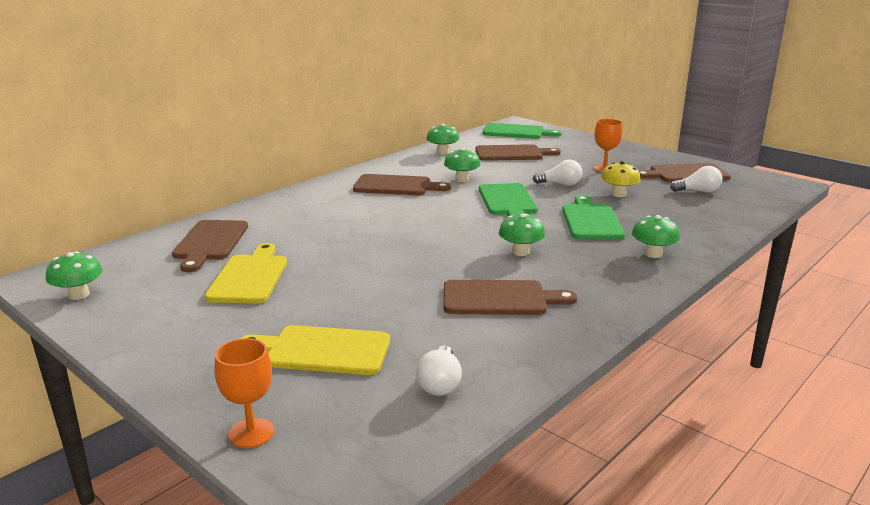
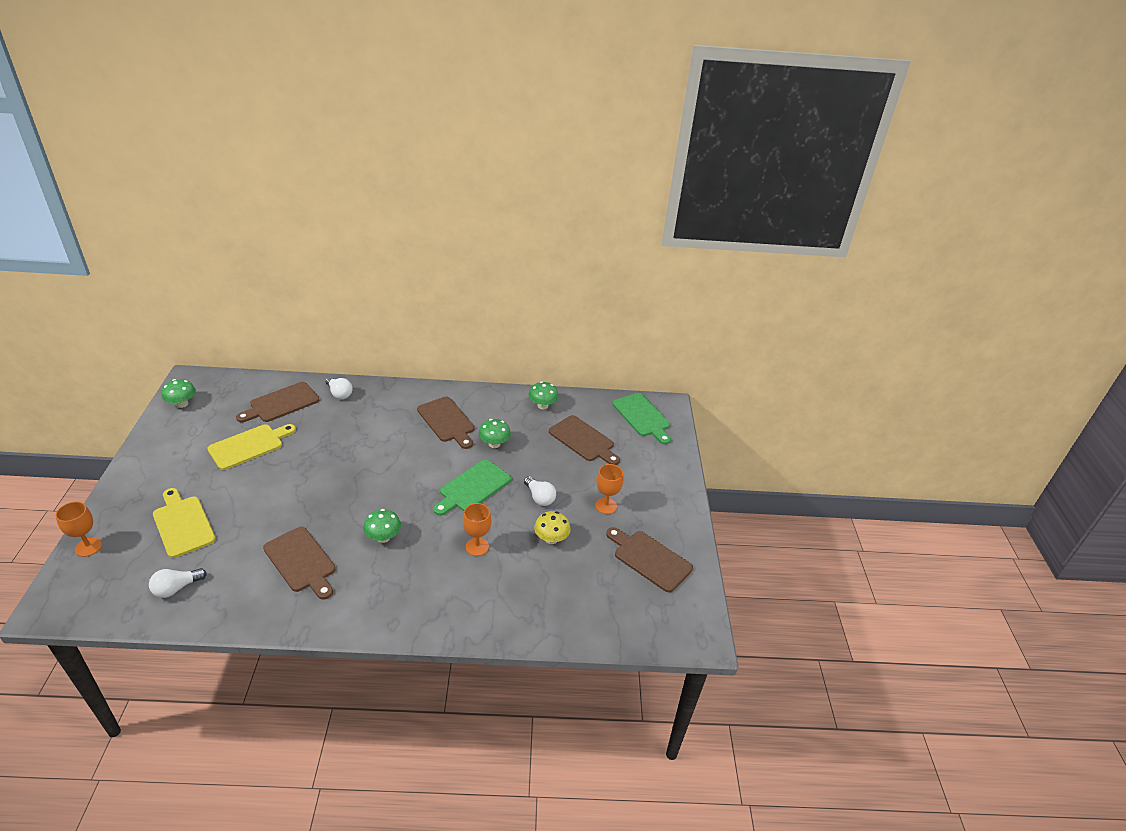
camera: 45 degrees right, 15 degrees up
green cutting board [562,195,625,239] -> orange goblet [463,503,491,556]
green mushroom [632,215,680,258] -> none
white light bulb [670,166,722,193] -> white light bulb moved to [325,377,353,399]

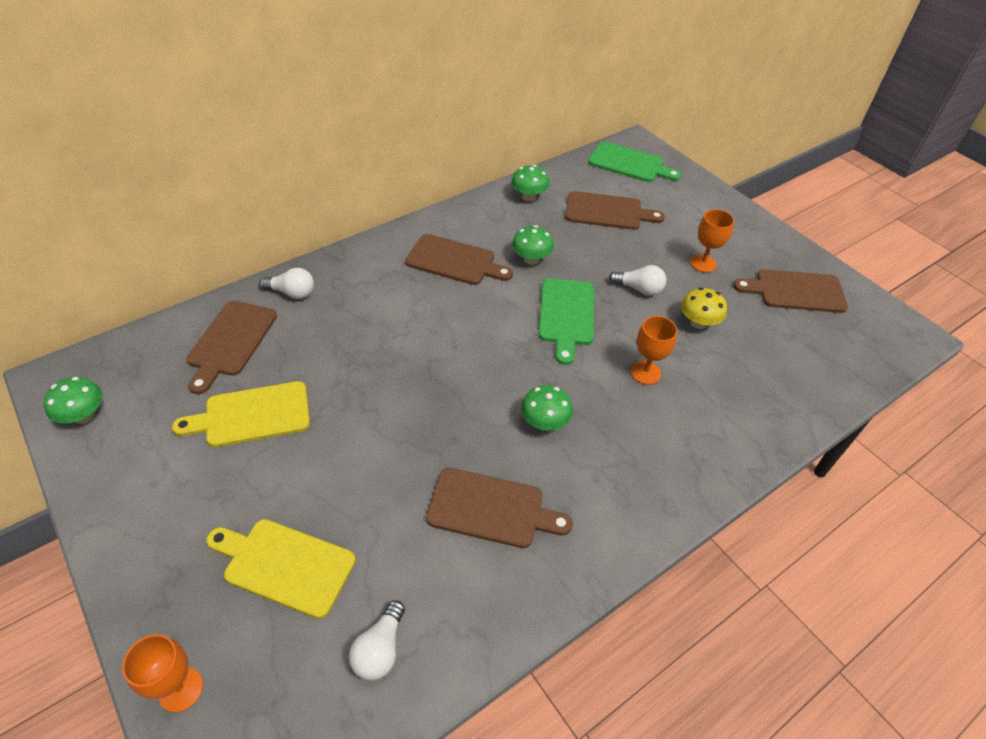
camera: 35 degrees left, 10 degrees up
yellow cutting board [207,424,296,470] -> yellow cutting board turned 120 degrees counterclockwise [172,381,310,447]

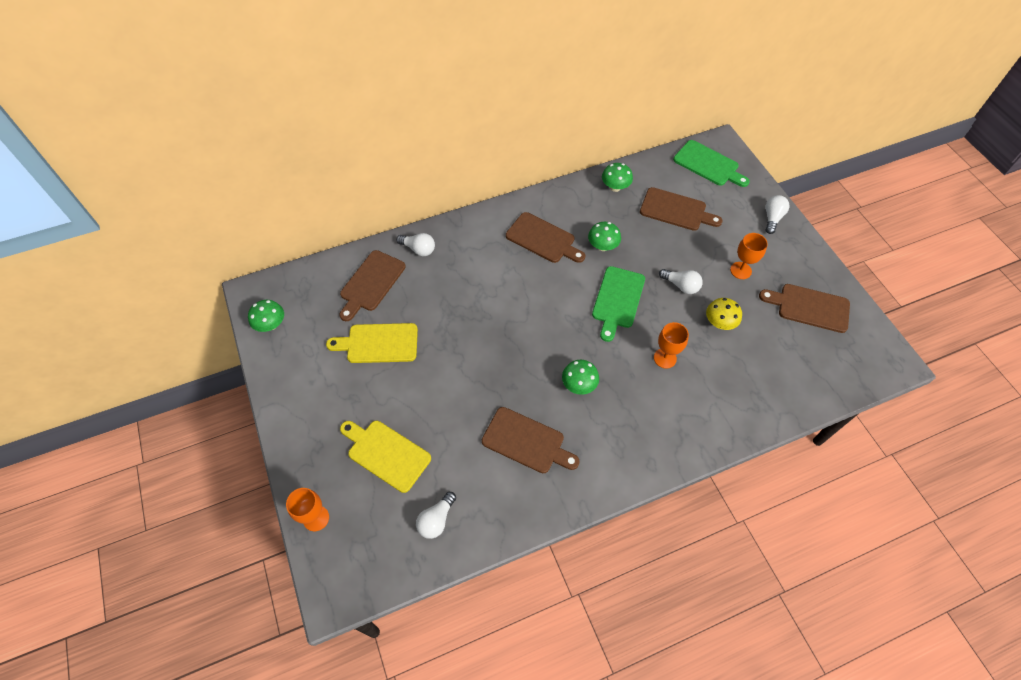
camera: 15 degrees right, 10 degrees up
none -> white light bulb [765,195,789,234]

